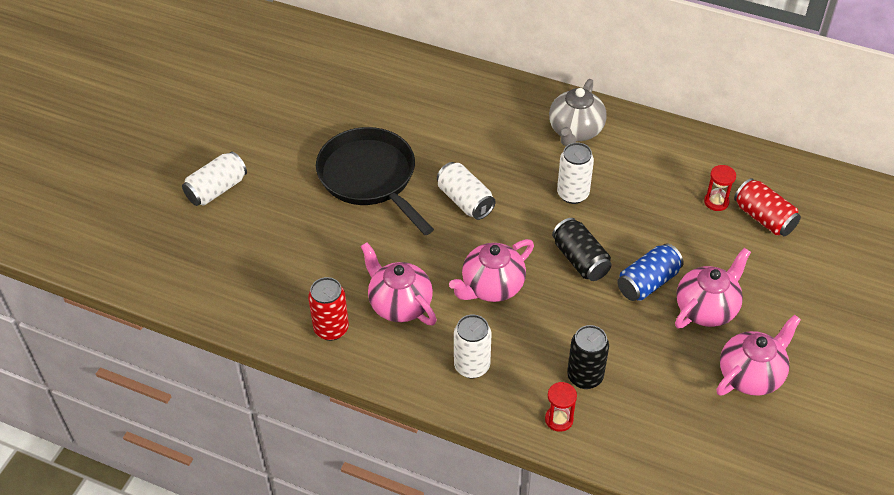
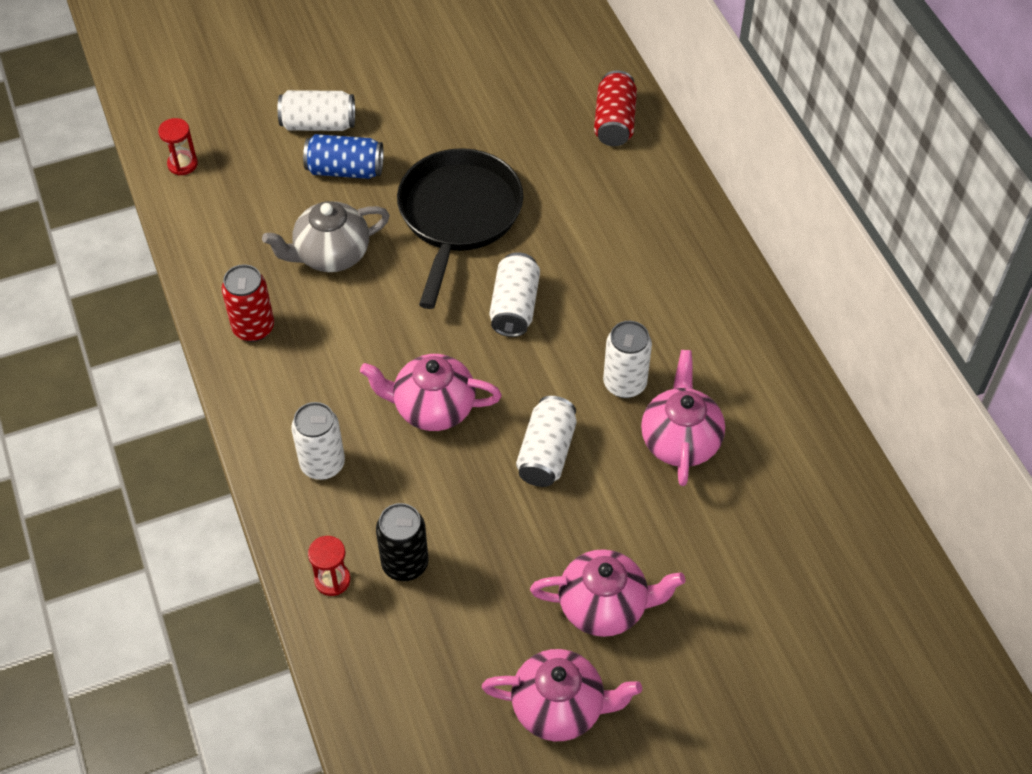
camera: 45 degrees right, 5 degrees up
pink teapot [361,242,437,325] -> pink teapot moved to [641,350,725,486]
grey teapot [549,79,607,146] -> grey teapot moved to [262,201,390,272]
black can [552,218,611,281] -> white can [516,396,577,487]
blue can [617,243,684,301] -> blue can moved to [303,134,384,179]
red hourglass [704,165,736,211] -> red hourglass moved to [158,118,198,175]
red can [734,178,801,236] -> red can moved to [594,70,637,146]

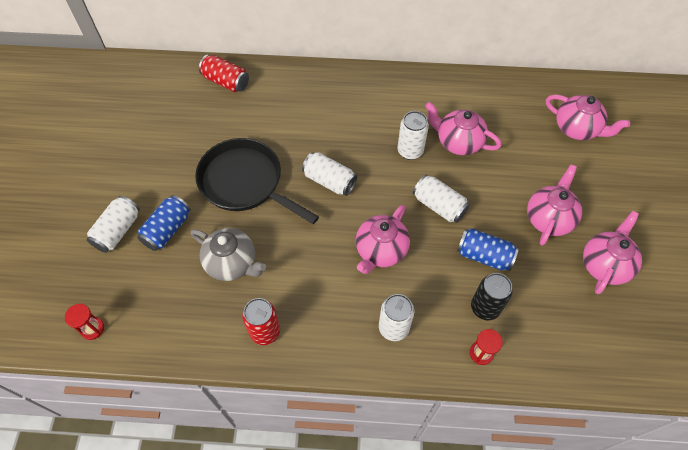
camera: 65 degrees left, 5 degrees up
grey teapot [262,201,390,272] -> grey teapot turned 60 degrees counterclockwise [191,228,266,281]
none -> blue can [457,228,519,271]
none -> pink teapot [546,95,630,140]

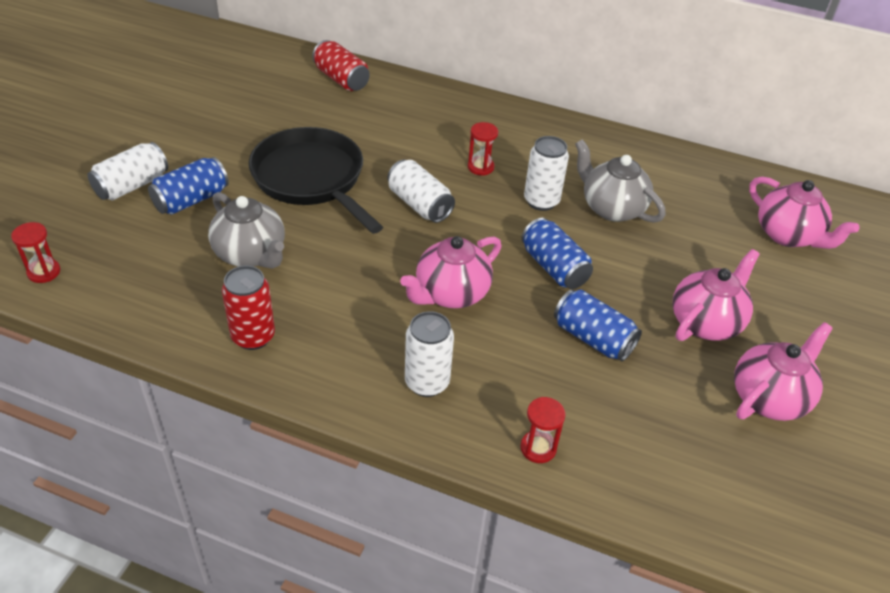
camera: 15 degrees right, 15 degrees down
white can [413,175,470,223] -> blue can [522,218,593,289]
pink teapot [425,102,501,155] -> grey teapot [575,139,665,223]
black can [471,273,513,320] -> none
none -> red hourglass [468,122,498,176]

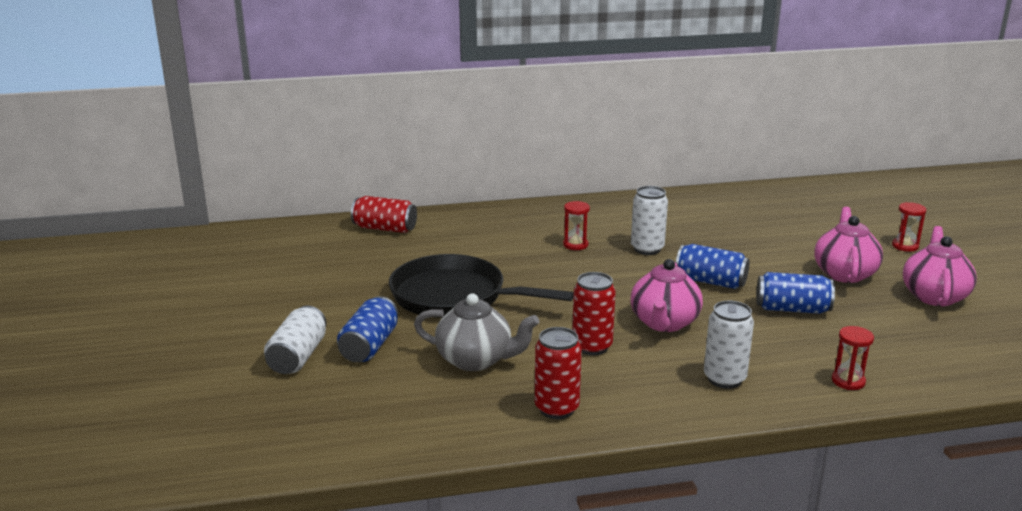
camera: 30 degrees left, 20 degrees down
red hourglass [11,222,60,283] -> red hourglass moved to [892,202,927,252]
white can [387,160,455,223] -> none
grey teapot [575,139,665,223] -> none
pink teapot [749,176,859,249] -> none
none -> red can [572,272,616,355]

